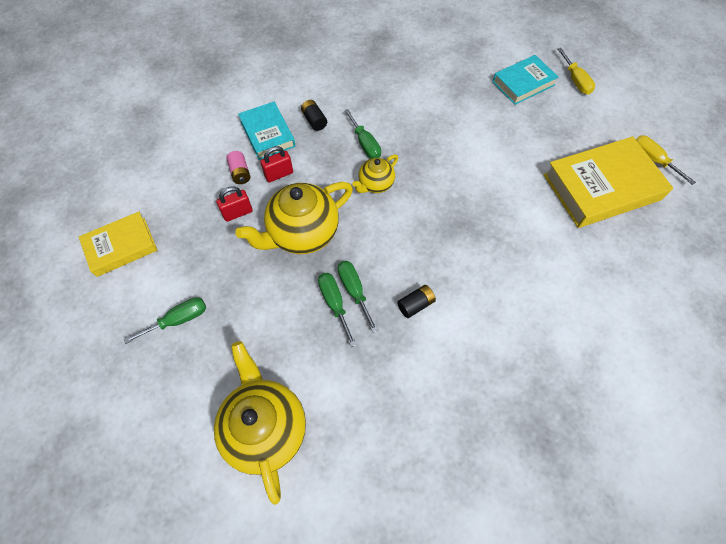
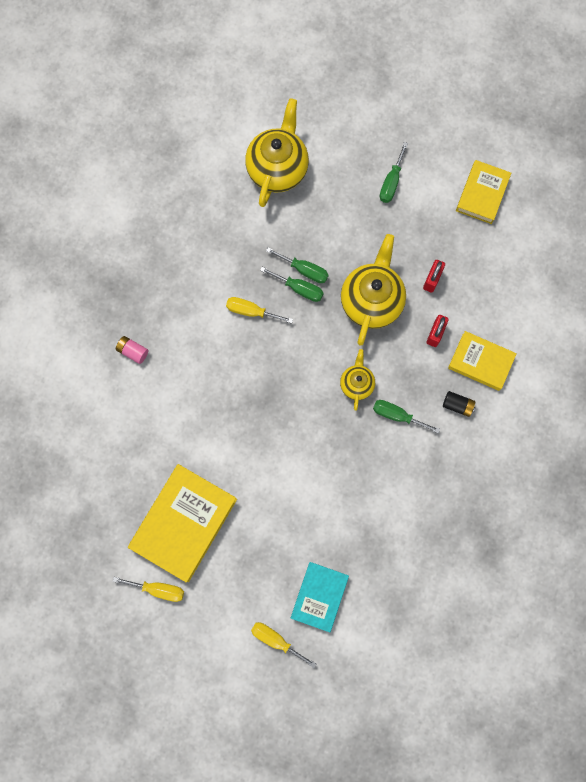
camera: 140 degrees right, 15 degrees up
yellow teapot [214,341,306,505] -> yellow teapot turned 105 degrees counterclockwise [245,98,309,207]
pink battery [226,151,251,184] -> pink battery moved to [116,336,148,364]
turquoise book [238,102,296,160] -> yellow book [448,331,517,391]
black battery [397,285,436,318] -> yellow screwdriver [226,297,293,323]

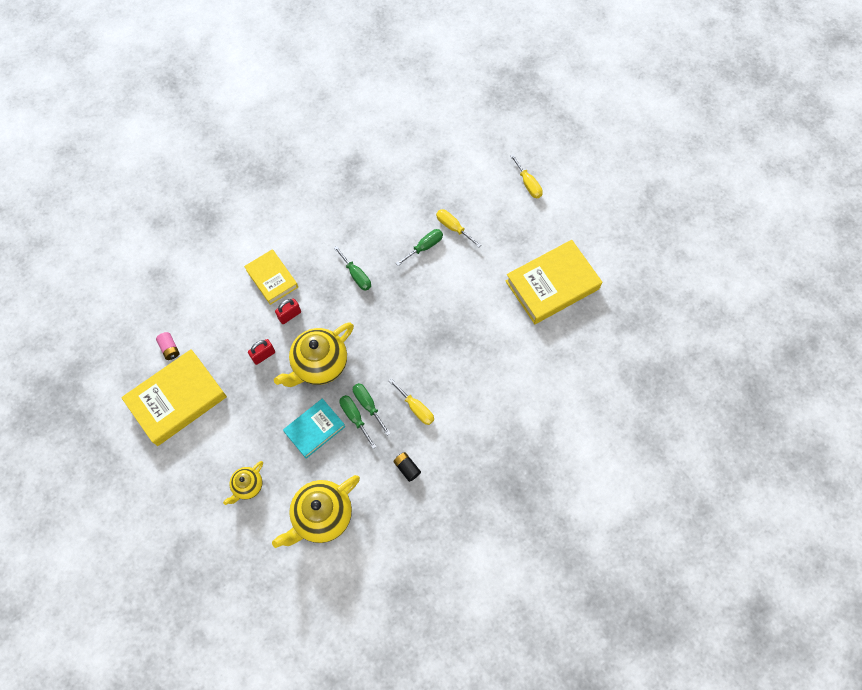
camera: 150 degrees left, 10 degrees down
yellow screwdriver [113,577,184,602] -> yellow screwdriver moved to [436,209,481,247]
pink battery [116,336,148,364] -> pink battery moved to [156,332,180,360]
turquoise book [291,562,349,632] -> turquoise book moved to [283,398,345,459]
yellow teapot [340,349,375,411] -> yellow teapot moved to [223,461,263,505]
green screwdriver [380,142,408,203] -> green screwdriver moved to [396,229,443,266]
black battery [443,391,476,417] -> black battery moved to [393,452,421,482]
yellow book [456,160,511,224] -> yellow book [121,349,227,446], size x1.65

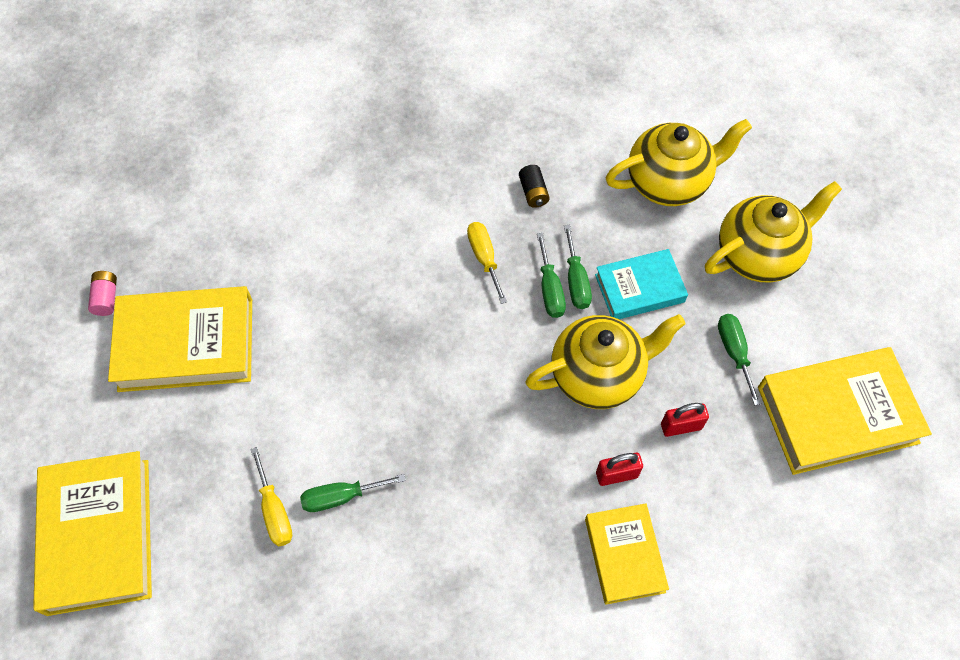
camera: 155 degrees left, 5 degrees down
pink battery [156,332,180,360] -> pink battery moved to [88,271,117,316]
yellow teapot [223,461,263,505] -> yellow teapot [705,181,842,283], size x1.86
green screwdriver [334,246,371,291] -> green screwdriver moved to [718,314,761,406]
yellow screwdriver [510,154,543,198] -> yellow book [33,451,152,616]

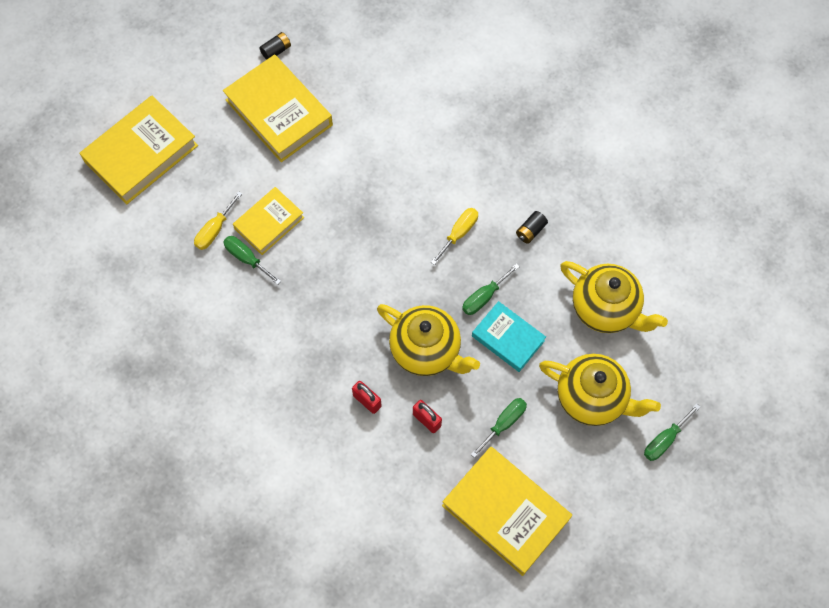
camera: 55 degrees right, 5 degrees up
pink battery [88,271,117,316] -> black battery [259,32,291,60]
green screwdriver [537,233,566,318] -> green screwdriver moved to [644,404,700,461]
yellow book [585,503,669,605] -> yellow book moved to [233,187,304,255]

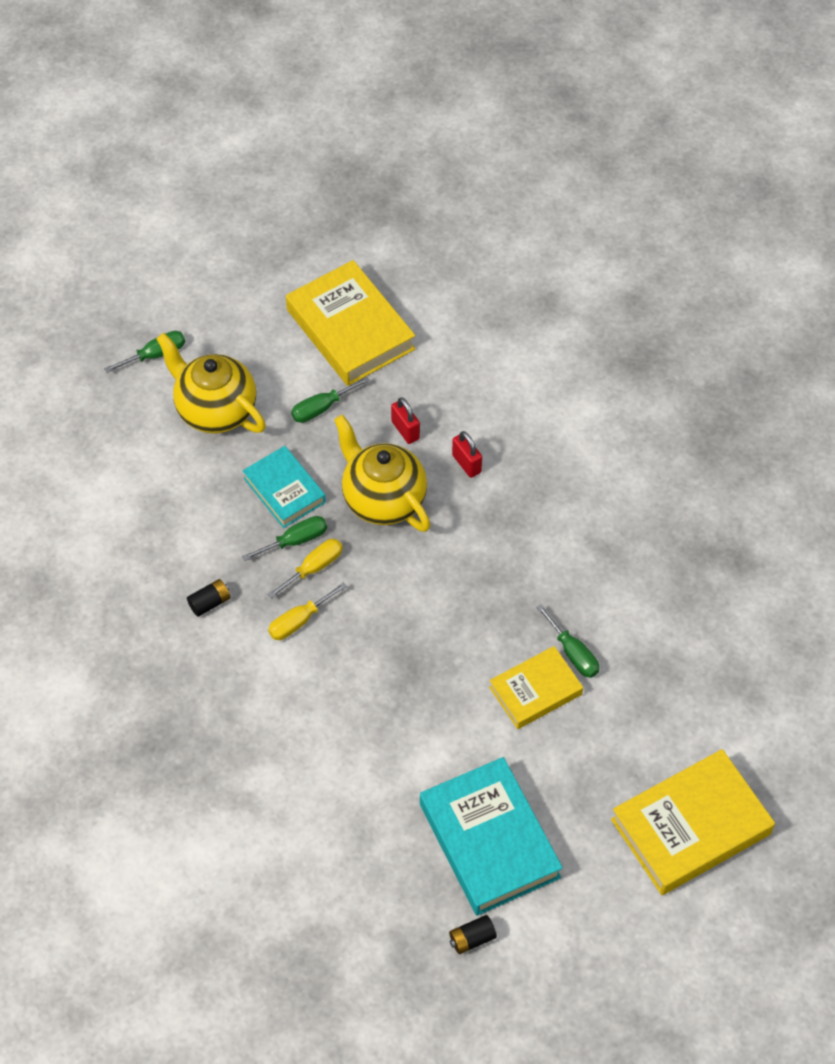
camera: 165 degrees left, 10 degrees down
yellow screwdriver [194,191,242,250] -> yellow screwdriver moved to [267,539,343,599]
yellow book [223,54,333,162] -> turquoise book [420,757,563,916]
yellow teapot [560,261,668,333] -> none

